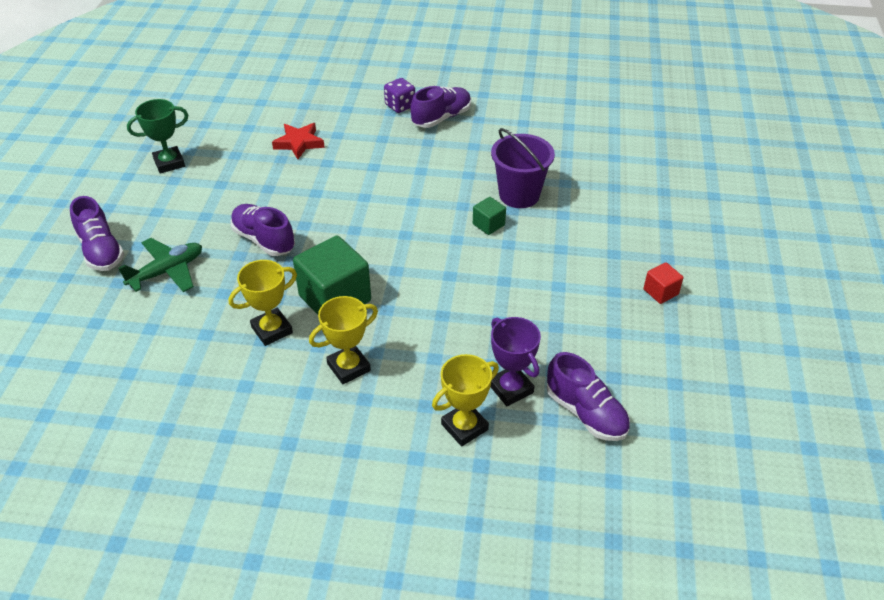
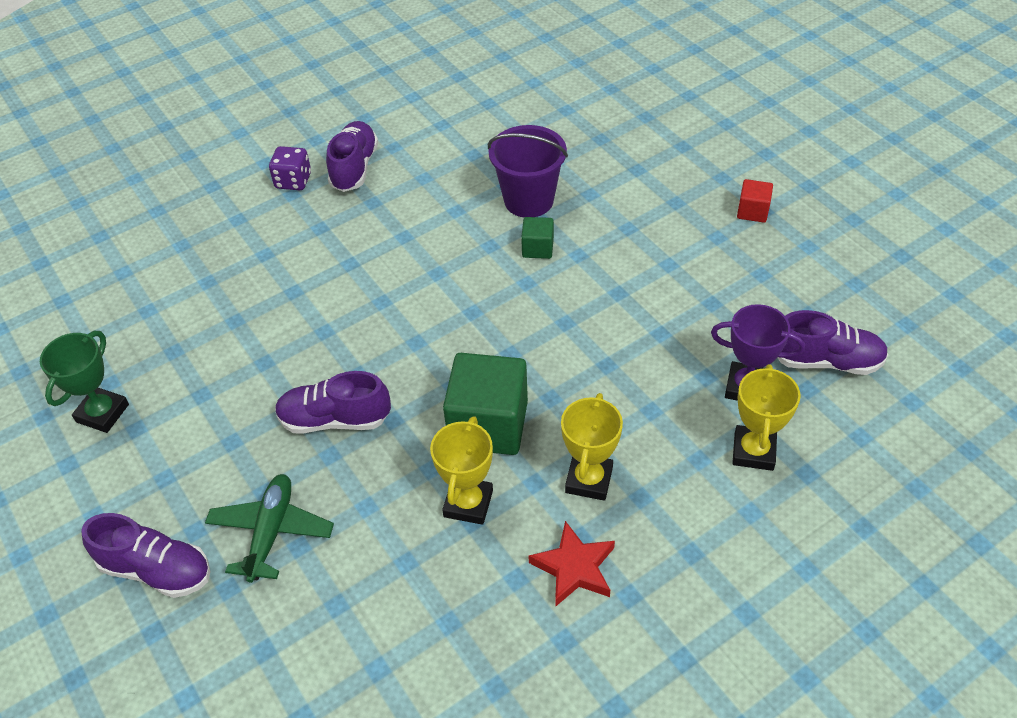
camera: 40 degrees left, 5 degrees up
red star [272,123,325,159] -> red star moved to [529,521,615,607]

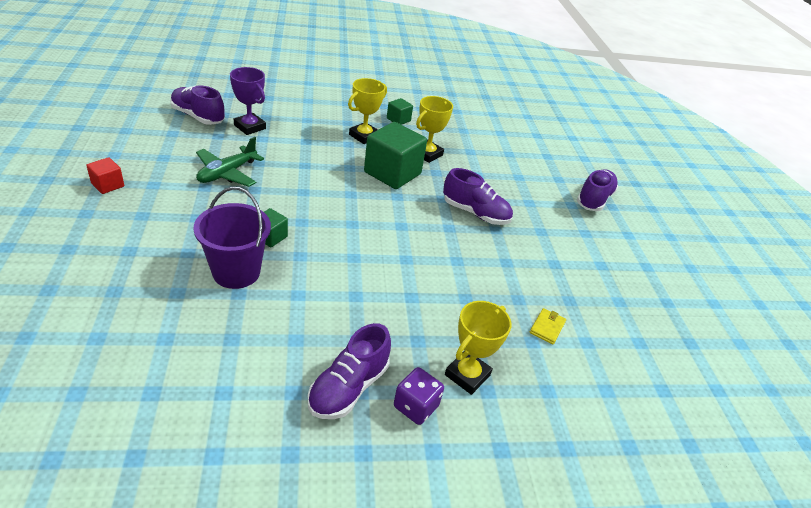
camera: 160 degrees left, 10 degrees down
green trophy [40,331,129,433] -> none
purple shoe [81,513,210,598] -> purple shoe turned 75 degrees clockwise [577,170,618,211]
green plane [205,474,334,583] -> green plane moved to [196,137,264,187]
red star [529,521,615,607] -> green cube [387,98,413,125]
yellow trophy [732,364,801,471] -> yellow trophy moved to [445,301,511,395]
none -> yellow wallet [530,308,566,345]

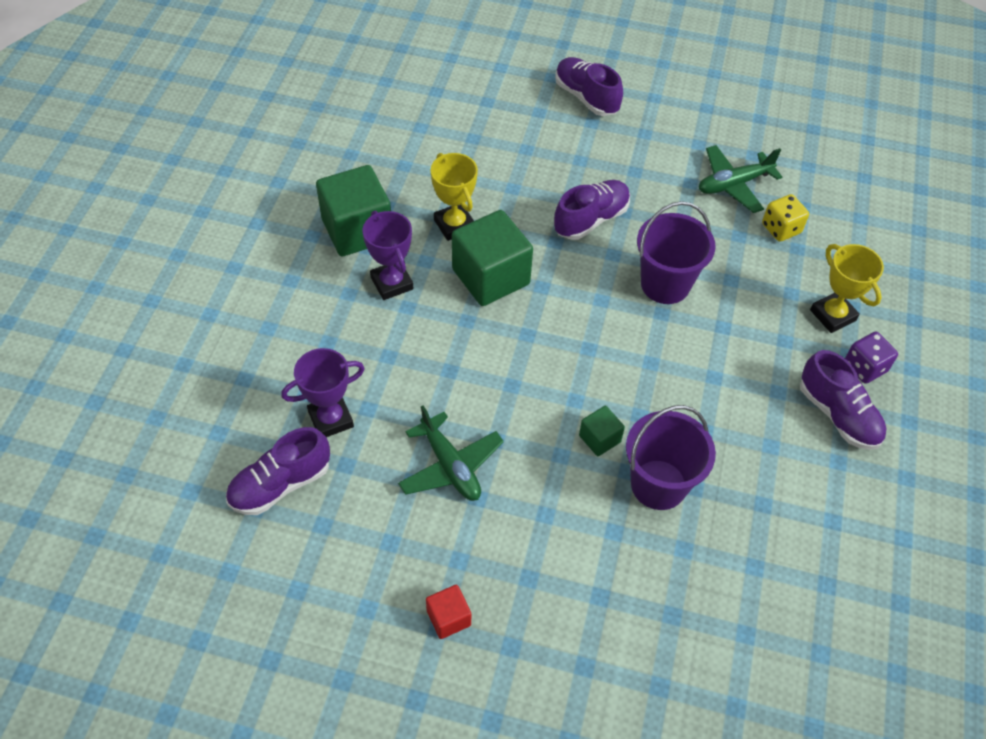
camera: 65 degrees left, 15 degrees up
yellow trophy [348,78,387,144] -> purple trophy [362,211,414,300]
green cube [387,98,413,125] -> green cube [316,165,391,256], size x2.08
yellow wallet [530,308,566,345] -> yellow dice [762,194,809,242]
none -> purple bucket [637,201,716,304]
none -> green plane [699,145,782,213]

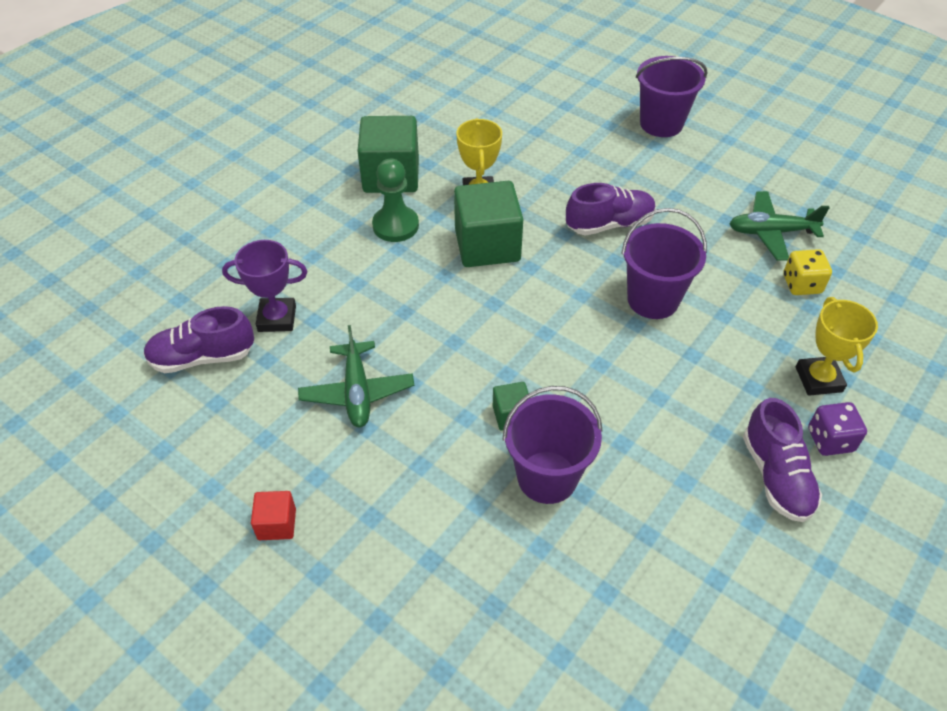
camera: 25 degrees right, 5 degrees down
purple trophy [362,211,414,300] -> green pawn [372,159,419,242]
purple shoe [555,57,623,116] -> purple bucket [636,56,707,137]

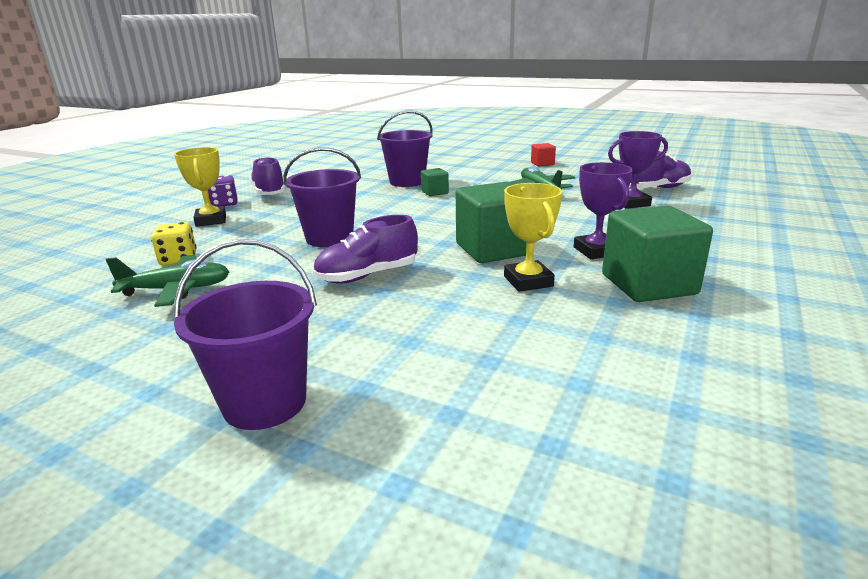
camera: 170 degrees right, 25 degrees down
green pawn [372,159,419,242] -> purple trophy [574,162,633,259]

